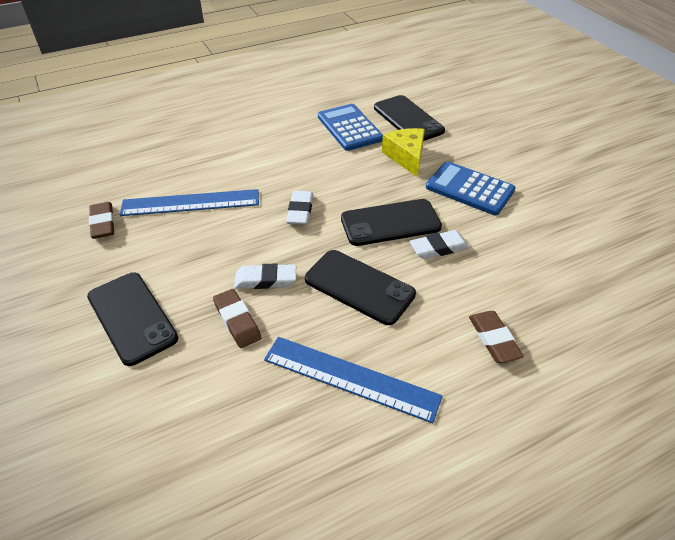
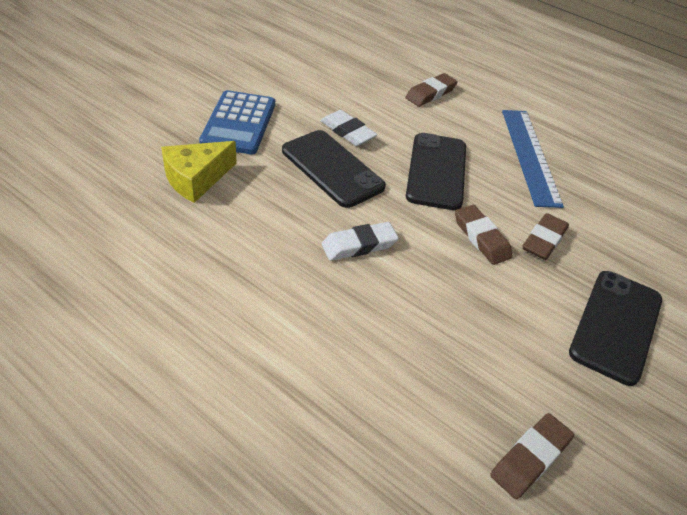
camera: 120 degrees left, 0 degrees up
blue ruler [120,189,259,216] -> none
white eraser [234,264,296,289] -> brown eraser [455,205,512,265]
blue calculator [318,104,383,151] -> none
black phone [374,95,445,141] -> none

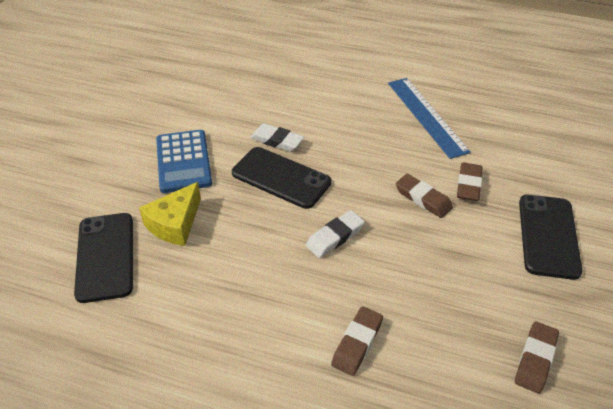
camera: 15 degrees left, 0 degrees up
brown eraser [405,73,457,107] -> brown eraser moved to [331,306,383,376]
black phone [406,133,466,210] -> black phone moved to [74,213,133,303]

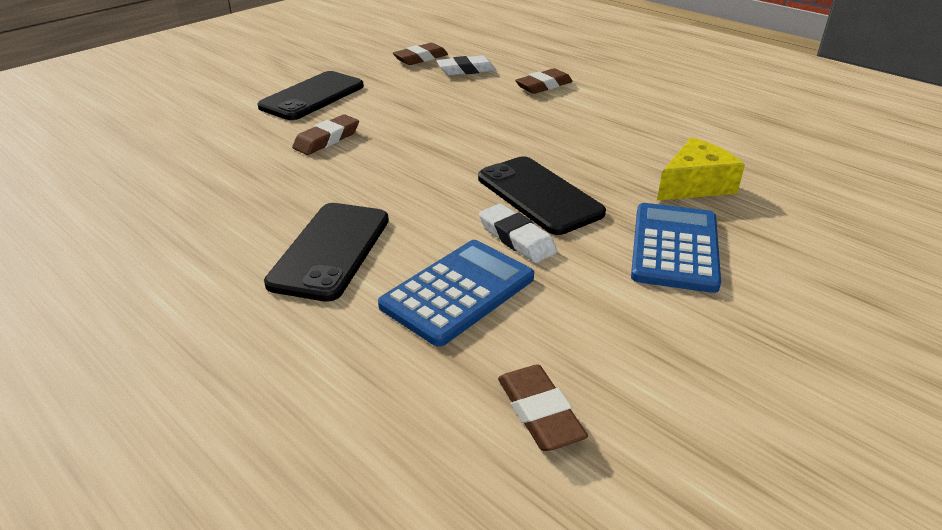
camera: 155 degrees left, 10 degrees down
black phone [74,213,133,303] -> black phone moved to [264,203,389,302]
white eraser [306,210,365,258] -> white eraser moved to [436,55,496,75]
blue ruler [388,78,471,159] -> none
brown eraser [396,174,453,218] -> brown eraser moved to [498,365,588,451]
none -> blue calculator [378,240,534,347]

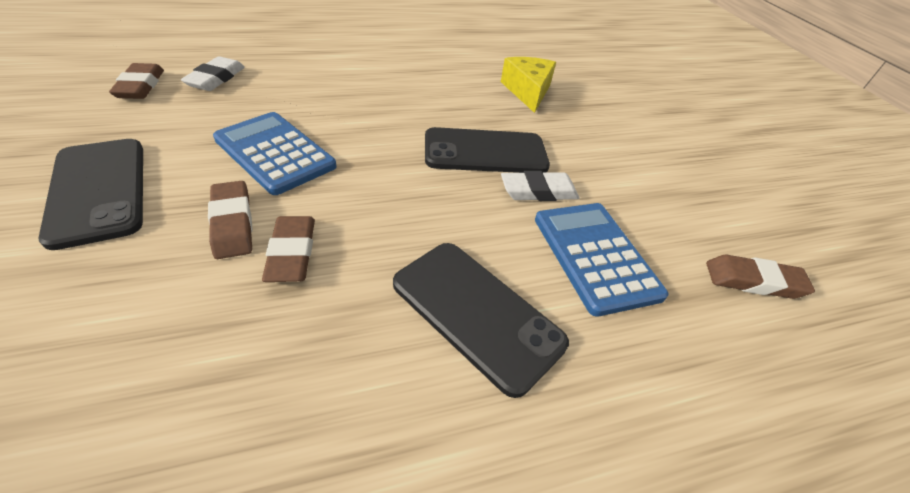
camera: 65 degrees left, 10 degrees up
brown eraser [515,68,572,94] -> brown eraser moved to [262,216,315,282]
blue calculator [631,203,721,293] -> blue calculator moved to [213,112,337,195]

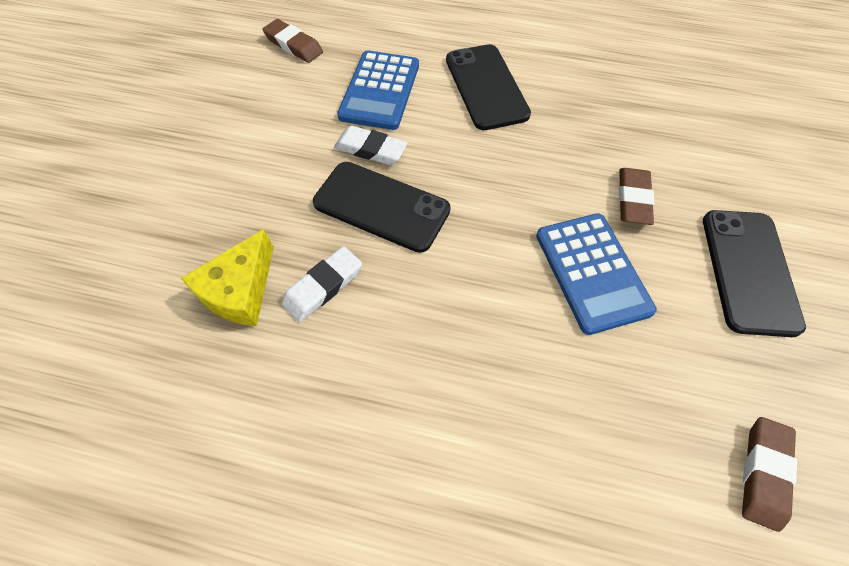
camera: 145 degrees left, 15 degrees up
white eraser [181,56,245,91] -> white eraser moved to [282,246,362,322]
brown eraser [262,216,315,282] -> none

